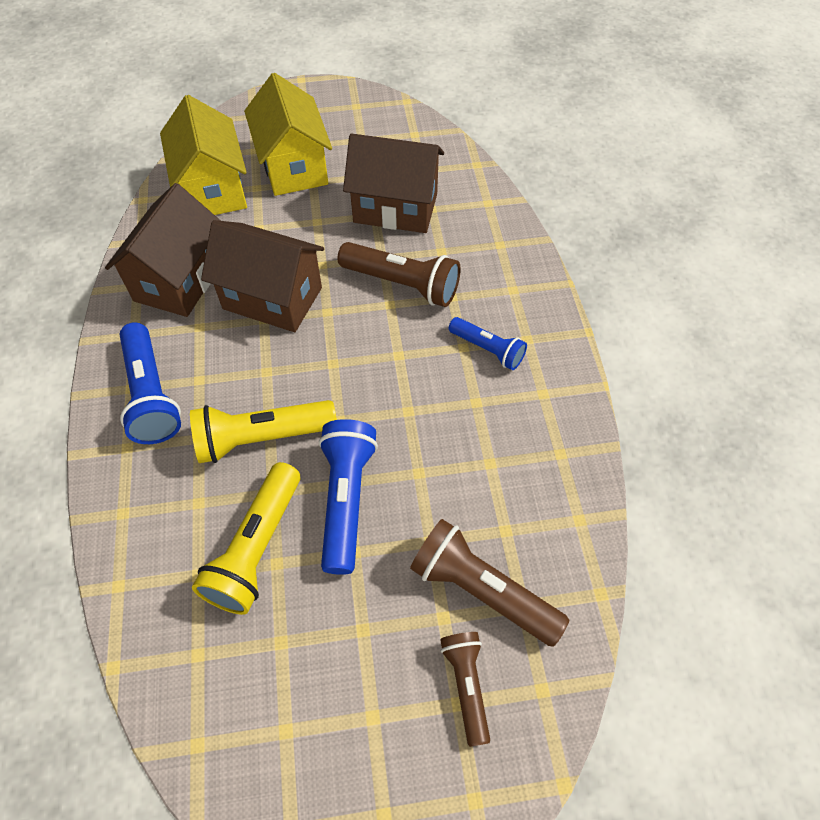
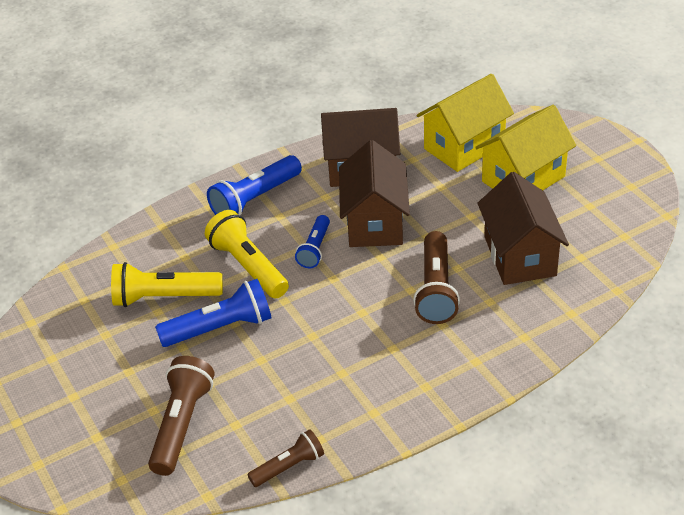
camera: 70 degrees right, 15 degrees down
brown flashlight [440,632,490,747] -> brown flashlight moved to [247,429,324,487]
blue flashlight [449,317,527,370] -> blue flashlight moved to [295,215,330,268]

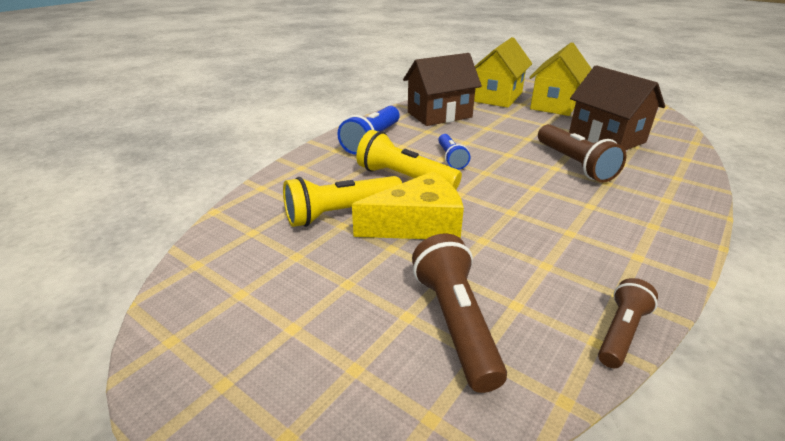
camera: 25 degrees left, 10 degrees down
blue flashlight [155,279,272,347] -> yellow cheese [352,171,464,239]
brown house [339,140,410,247] -> none

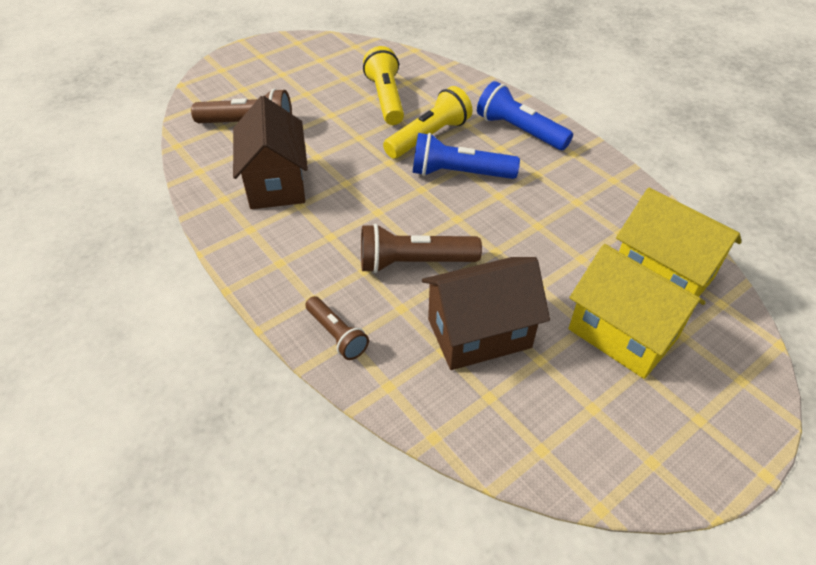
camera: 105 degrees right, 15 degrees up
yellow cheese [352,171,464,239] -> none
brown house [403,53,482,126] -> brown house moved to [233,96,308,209]
blue flashlight [438,134,470,170] -> blue flashlight [413,133,520,179], size x1.62
brown flashlight [598,278,658,368] -> brown flashlight moved to [306,296,369,360]

